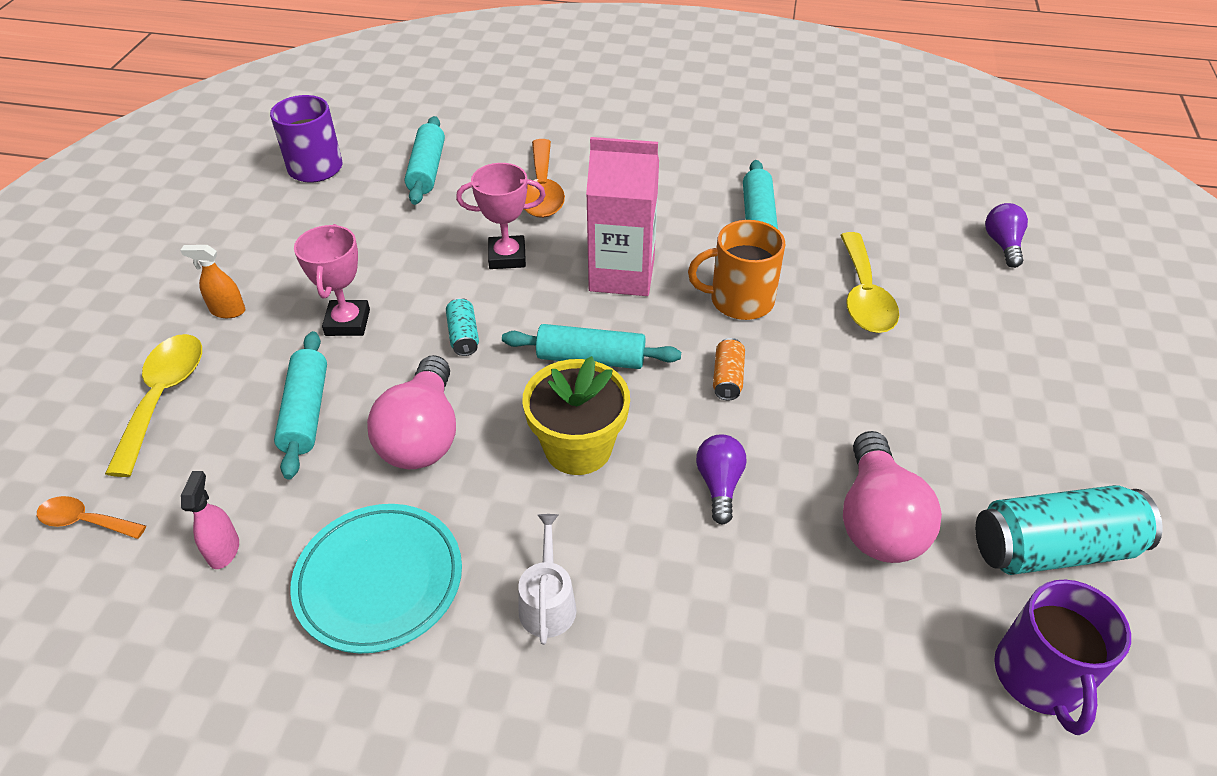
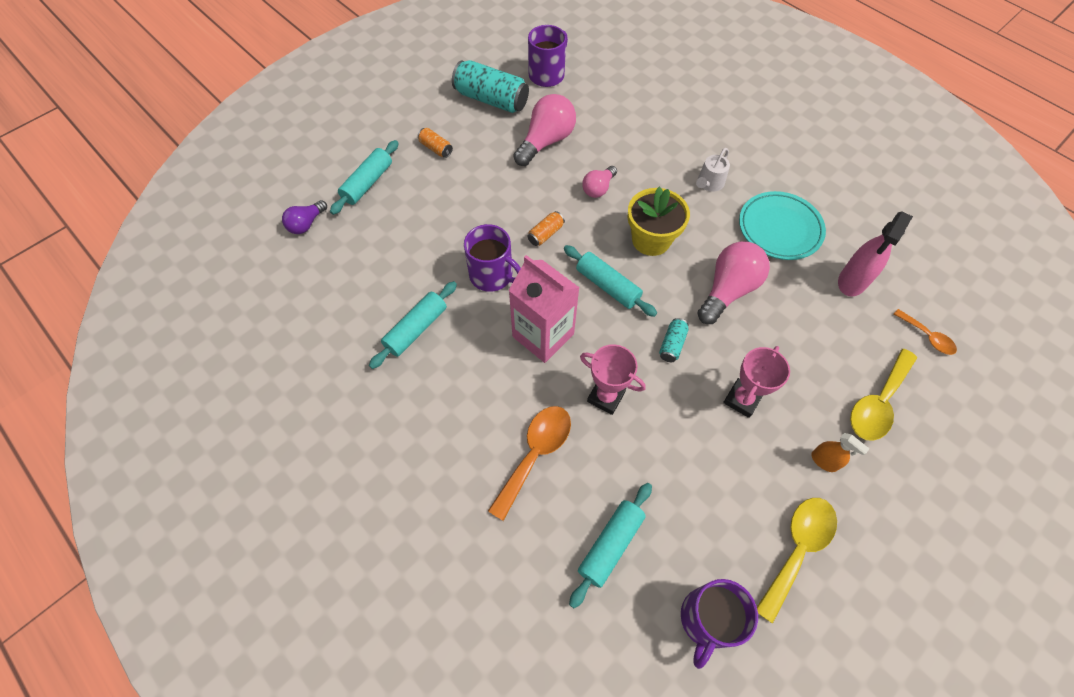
camera: 145 degrees left, 15 degrees up
pink spray bottle [181,471,239,569] -> pink spray bottle [838,212,913,296], size x1.76
turquoise rolling pin [274,331,327,479] -> turquoise rolling pin moved to [330,140,399,215]
orange mug [688,220,785,320] -> purple mug [464,224,521,292]
purple light bulb [696,435,747,525] -> pink light bulb [582,166,617,198]
yellow spoon [841,232,899,333] -> yellow spoon moved to [757,498,837,624]
none -> orange can [418,128,453,158]

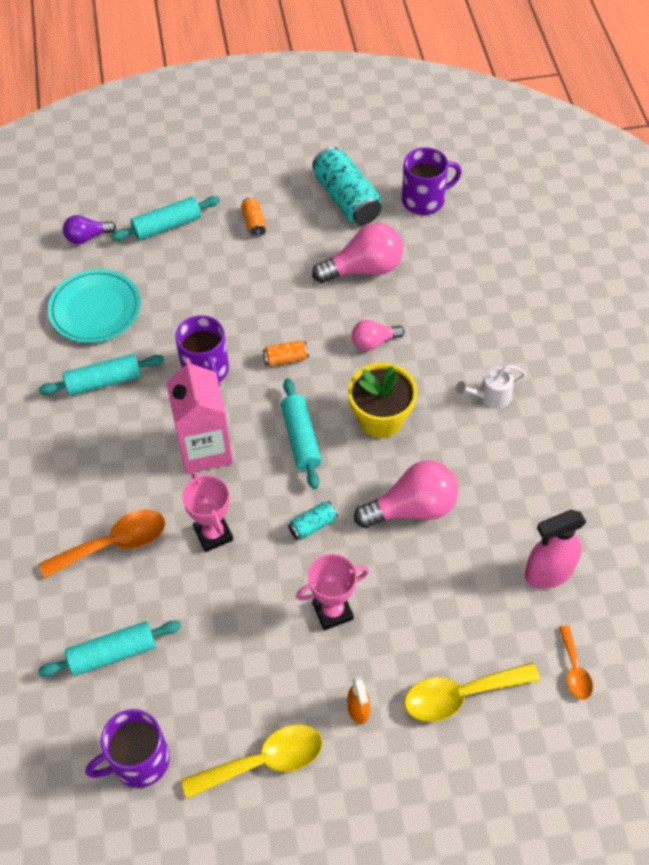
camera: 35 degrees right, 5 degrees down
turquoise plate [739,191,826,260] -> turquoise plate moved to [48,269,141,343]

